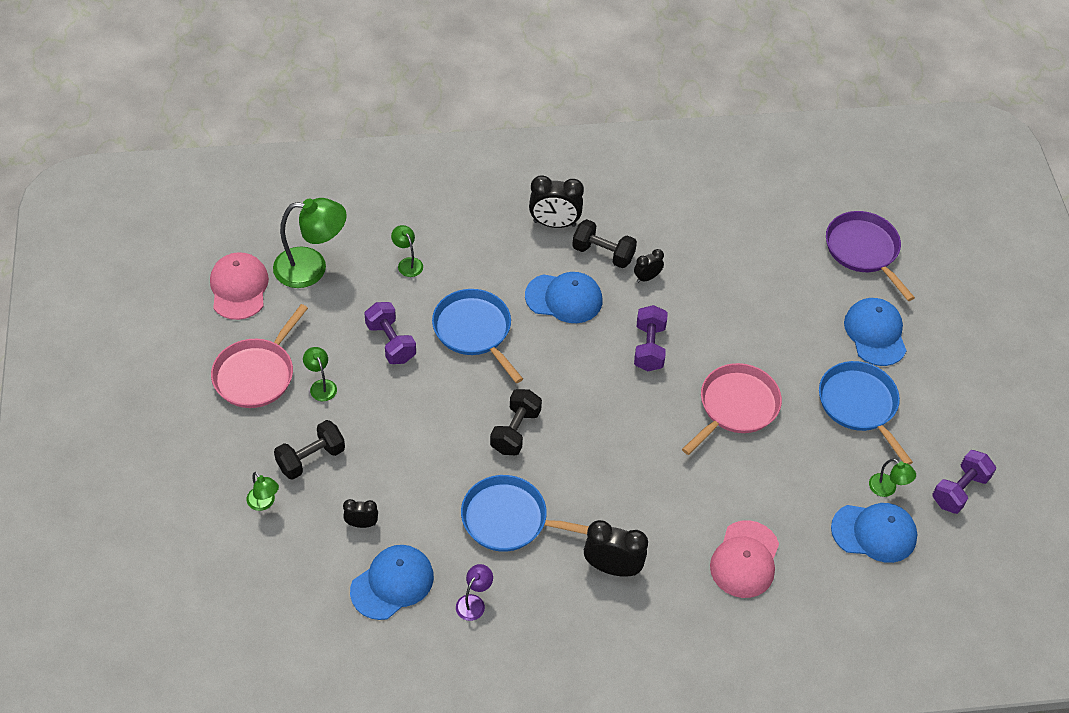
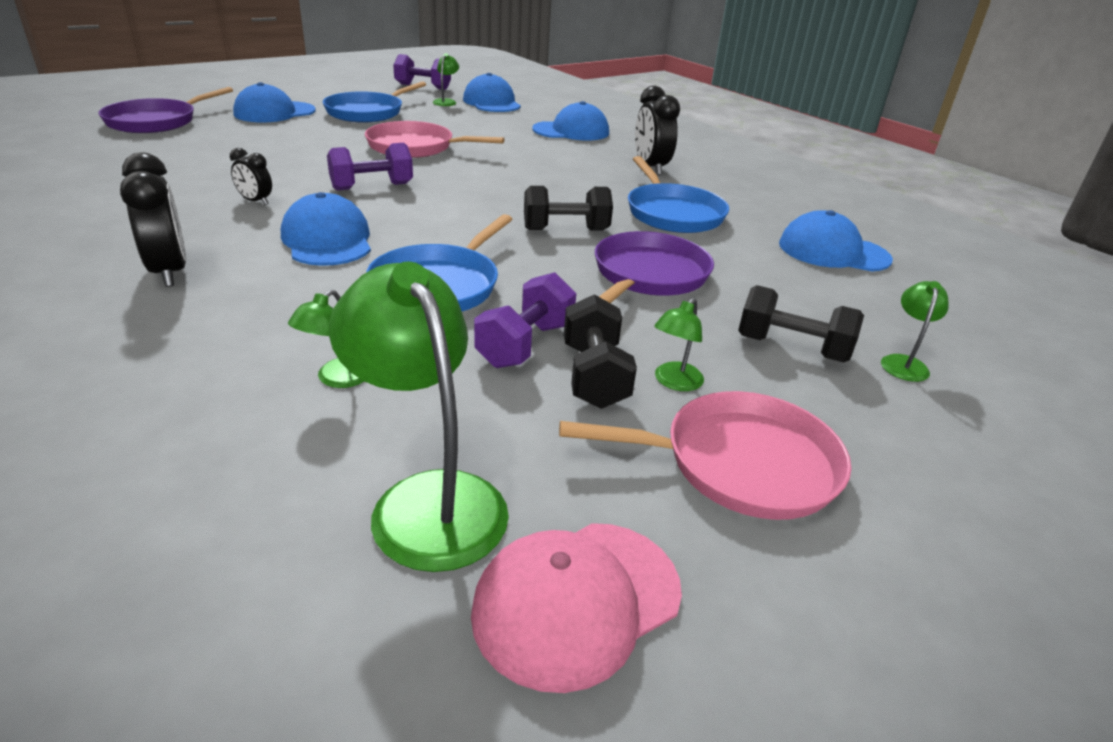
camera: 120 degrees left, 20 degrees down
black clock [343,499,378,528] -> none
purple lamp [456,564,493,621] -> none
black dumbbell [572,219,637,268] -> black dumbbell moved to [564,294,637,409]
pink cap [710,520,779,598] -> blue cap [532,101,609,141]
none -> purple pan [595,231,714,303]

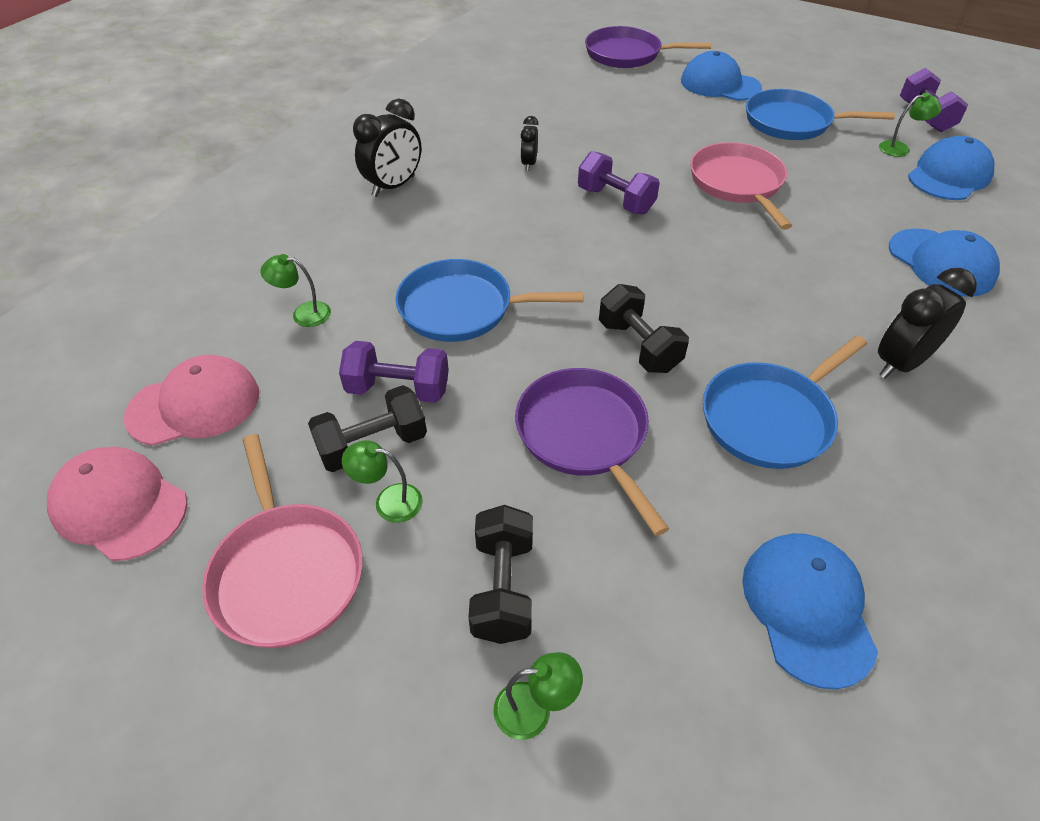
camera: 70 degrees right, 15 degrees up
blue cap [281,192,371,266] -> none
green lamp [329,262,509,572] -> pink cap [124,355,259,446]
purple pan [595,231,714,303] -> purple pan turned 120 degrees counterclockwise [515,368,669,536]

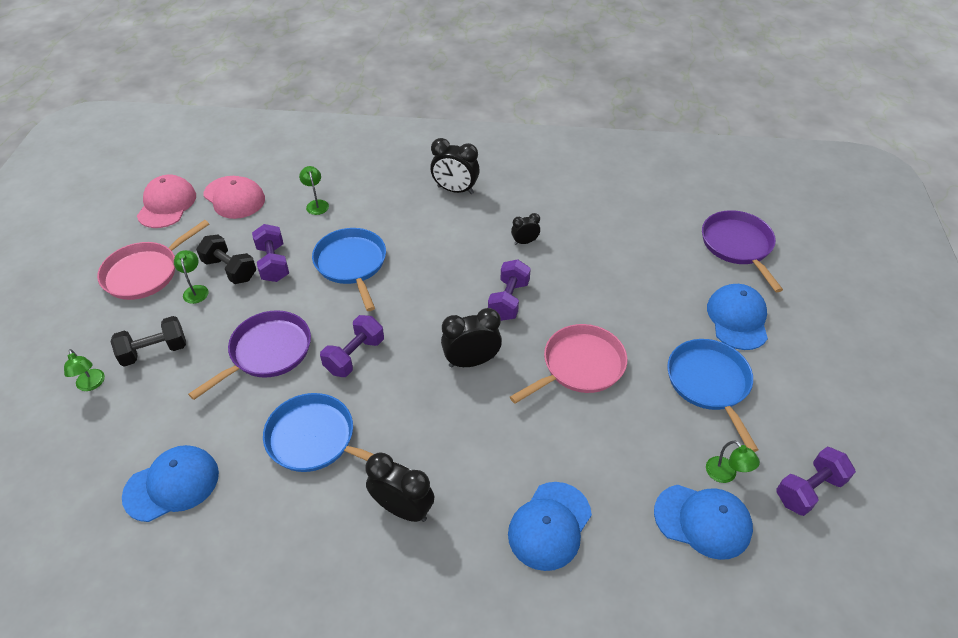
camera: 65 degrees right, 0 degrees up
black dumbbell [599,284,689,373] -> purple dumbbell [320,315,384,377]
none -> black clock [441,308,502,368]

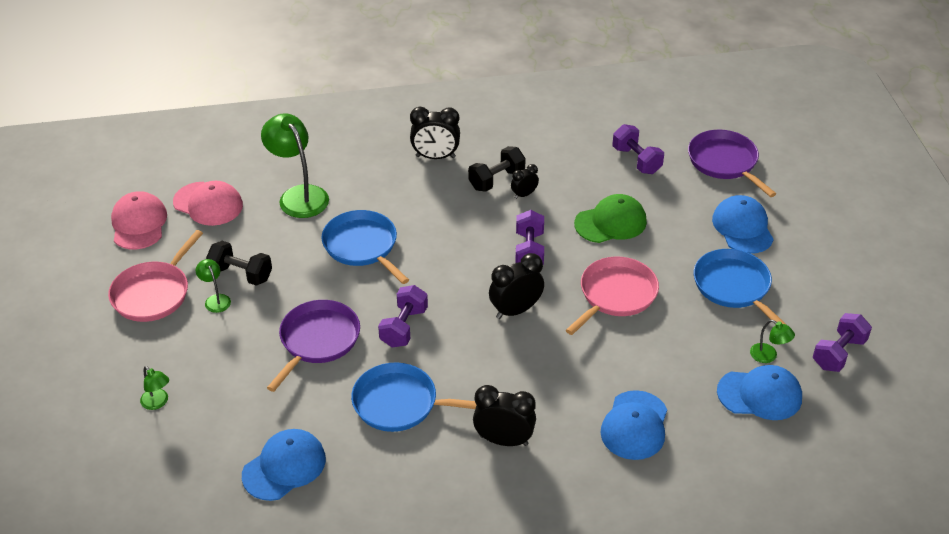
camera: 15 degrees left, 5 degrees down
black dumbbell [110,316,186,367] -> black dumbbell moved to [468,146,526,192]
purple dumbbell [252,224,289,282] -> purple dumbbell moved to [612,124,664,174]
green lamp [299,166,329,215] -> green lamp [261,113,329,218], size x2.08
none -> green cap [574,194,647,243]

